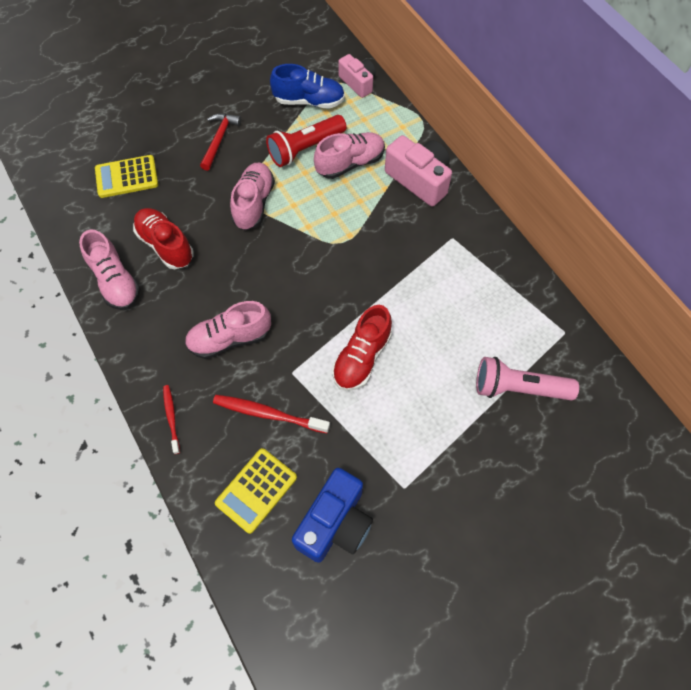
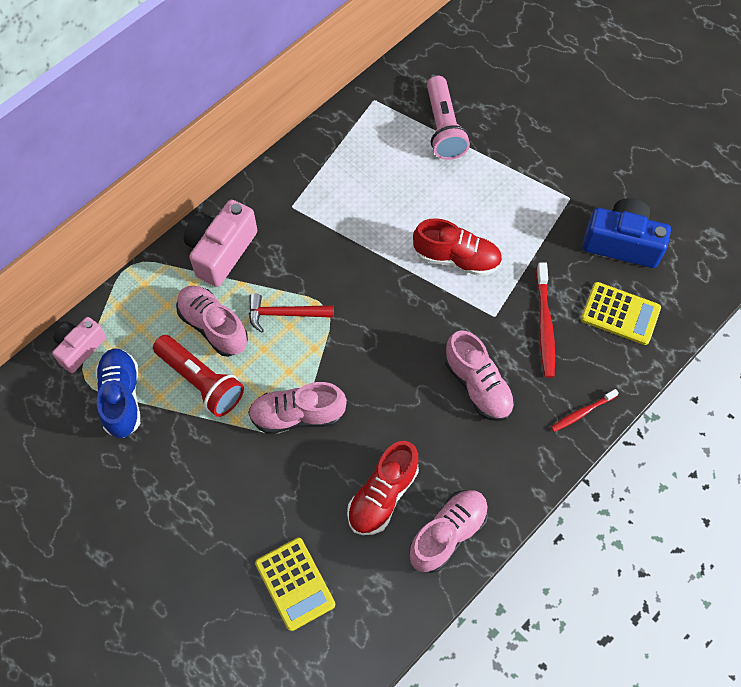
camera: 105 degrees left, 0 degrees up
red hammer [200,113,241,171] -> red hammer moved to [249,293,334,333]

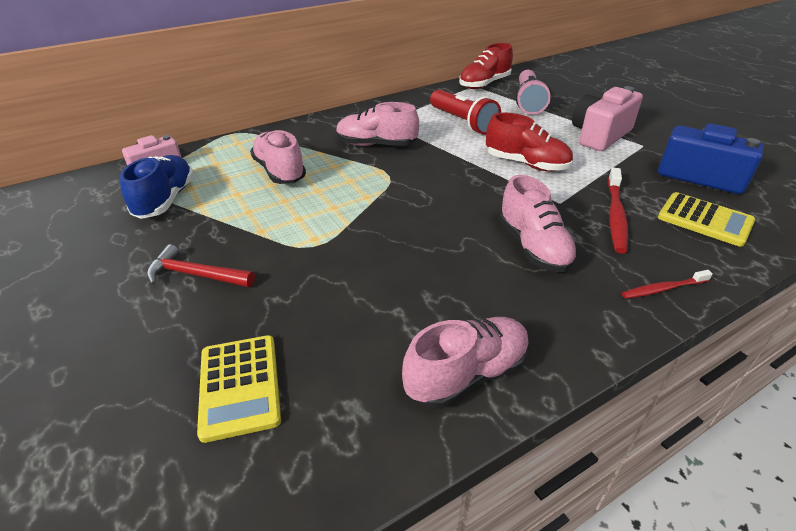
camera: 15 degrees right, 25 degrees down
red flashlight [153,335,244,417] -> red flashlight moved to [430,90,501,135]
pink camera [184,200,258,287] -> pink camera moved to [572,86,643,151]
pink shoe [248,382,347,434] -> pink shoe moved to [336,102,419,146]
red hammer [249,293,334,333] -> red hammer moved to [147,244,255,287]
red shoe [347,441,419,535] -> red shoe moved to [459,43,513,89]

